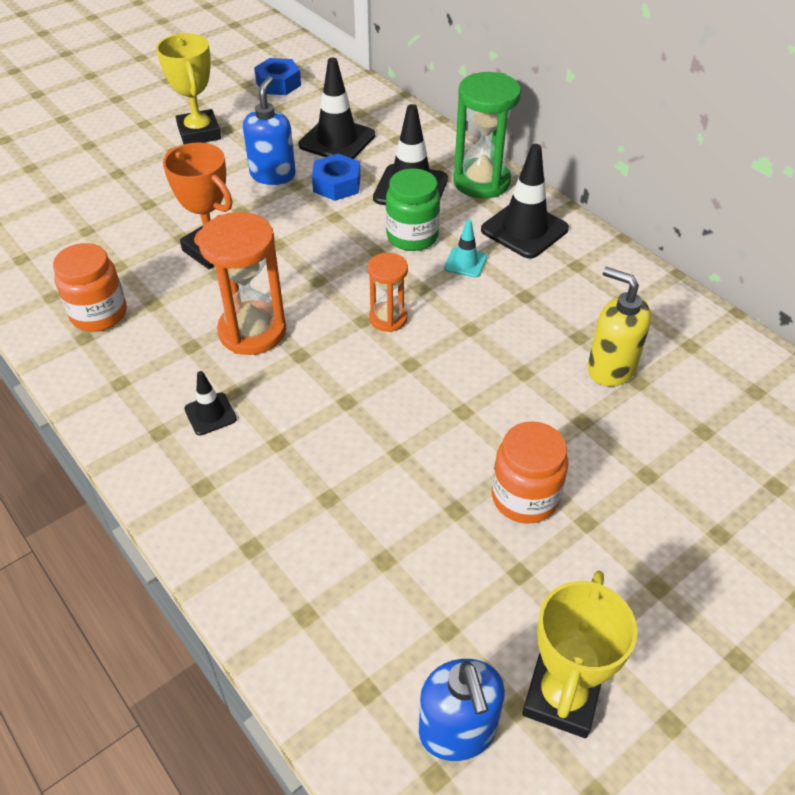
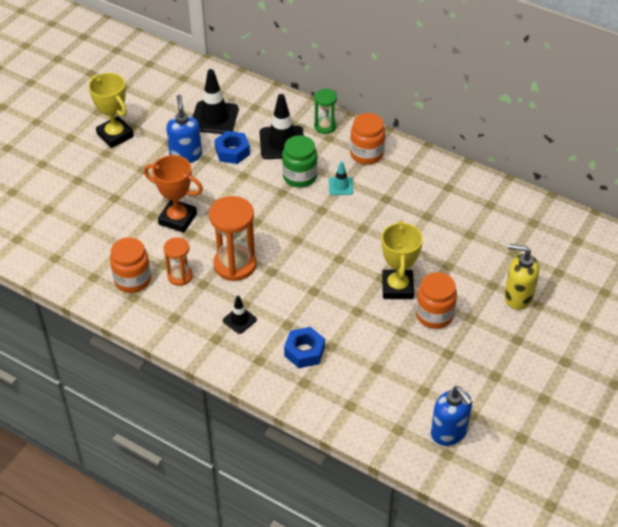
camera: 20 degrees left, 0 degrees up
blue nut [254,58,301,95] -> blue nut moved to [284,327,325,368]
orange hourglass [367,253,408,332] -> orange hourglass moved to [164,237,193,286]
green hourglass [453,72,521,198] -> green hourglass [314,89,337,134], size x0.58
black traffic cone [481,144,569,259] -> orange jar [350,113,385,165]
yellow trophy [522,571,637,738] -> yellow trophy moved to [381,220,423,299]
yellow soap dispenser [588,267,651,386] -> yellow soap dispenser moved to [504,244,540,310]

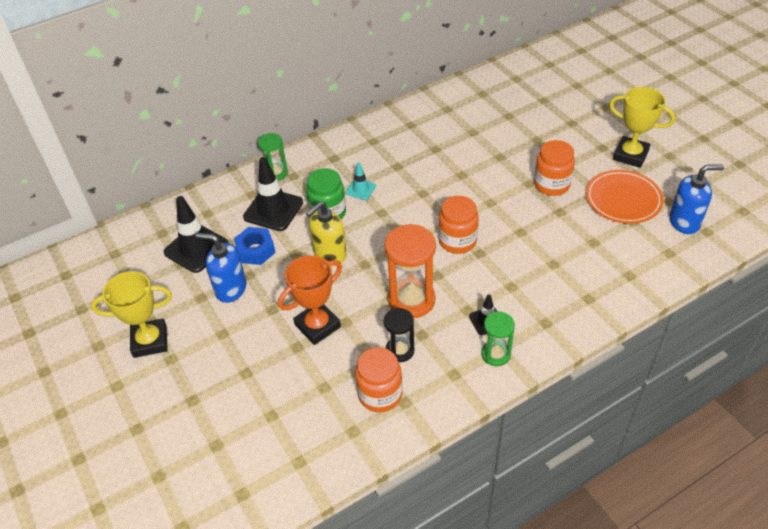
camera: 60 degrees left, 0 degrees up
orange hourglass [164,237,193,286] -> black hourglass [384,308,414,362]
blue nut [284,327,325,368] -> none
orange jar [350,113,385,165] -> orange jar moved to [438,196,479,254]
yellow trophy [381,220,423,299] -> yellow trophy moved to [609,87,675,168]
yellow soap dispenser [504,244,540,310] -> yellow soap dispenser moved to [306,201,347,266]
none -> green hourglass [481,312,515,366]
none -> orange plate [586,170,664,224]

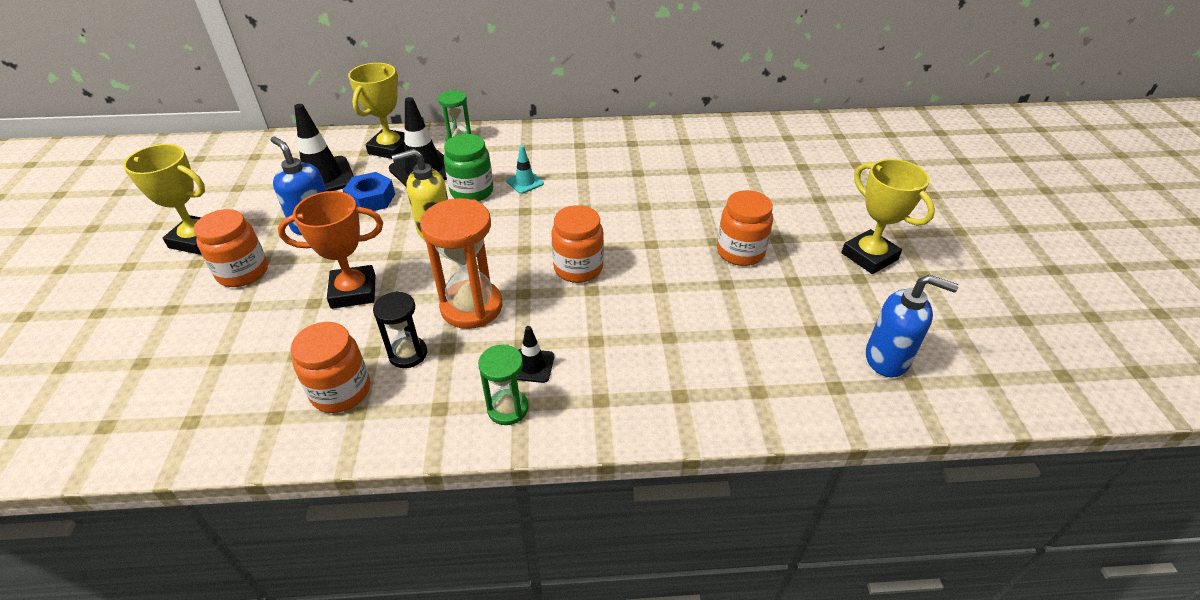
camera: 25 degrees right, 5 degrees down
orange plate [586,170,664,224] -> none
none -> orange jar [194,209,268,287]
none -> yellow trophy [348,63,405,159]

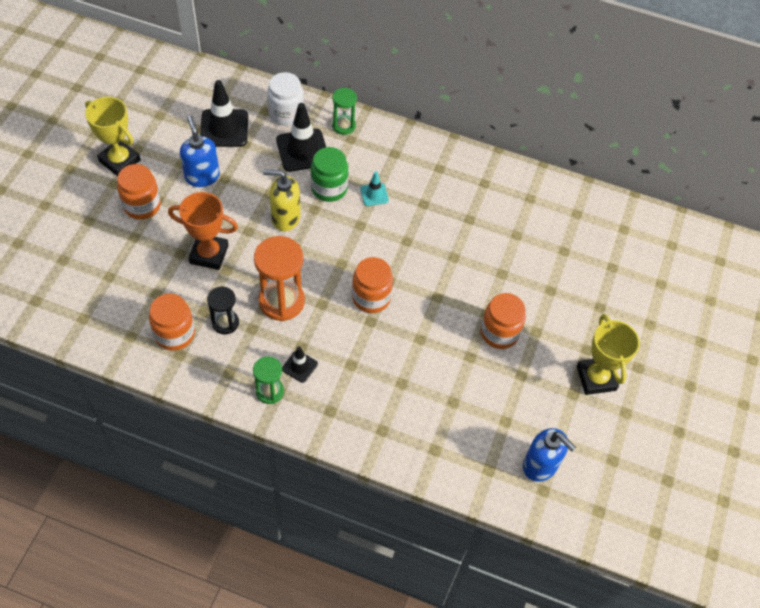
camera: 20 degrees right, 15 degrees up
blue nut [343,172,395,211] -> none
yellow trophy [348,63,405,159] -> white jar [267,72,304,126]

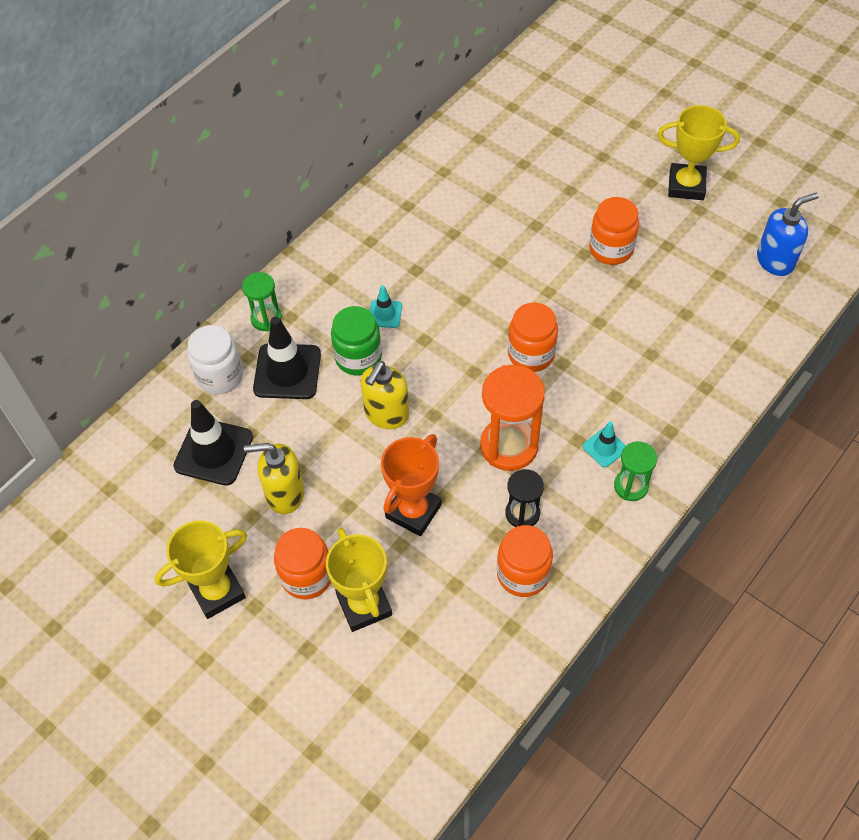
camera: 65 degrees left, 0 degrees up
blue soap dispenser [180,116,220,187] -> yellow soap dispenser [244,443,304,514]
black traffic cone [282,346,318,383] -> turquoise traffic cone [583,421,626,468]
none -> yellow trophy [326,527,392,632]

